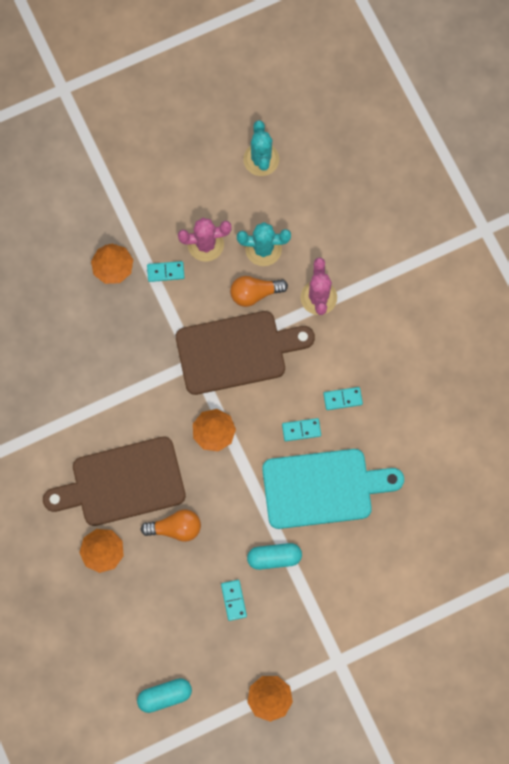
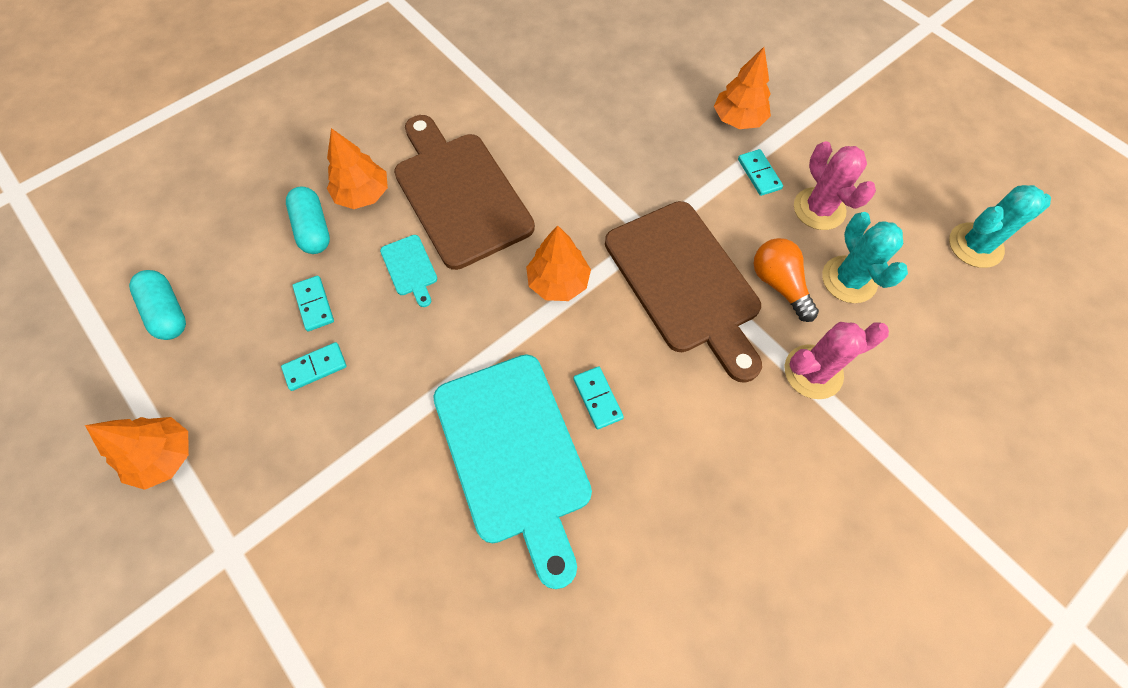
camera: 75 degrees right, 10 degrees down
orange light bulb [140,509,201,542] -> turquoise cutting board [380,235,437,307]
turquoise capsule [247,543,302,570] -> turquoise capsule moved to [286,187,330,254]
turquoise domino [323,387,363,410] -> turquoise domino moved to [292,276,334,331]

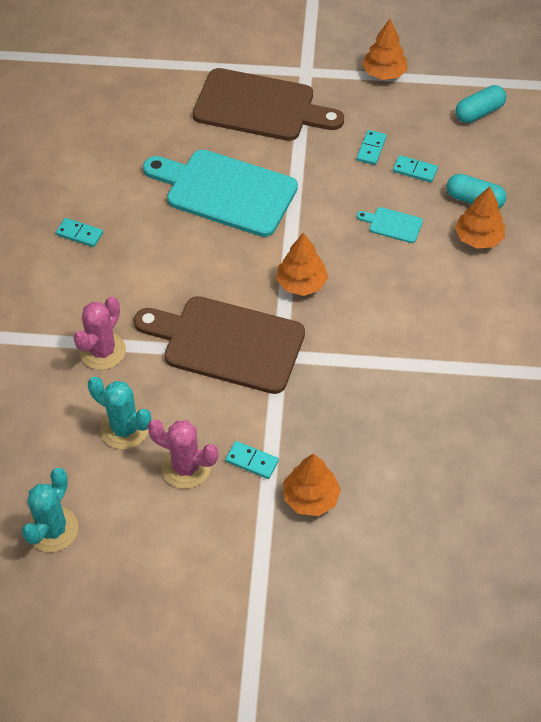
camera: 135 degrees right, 10 degrees down
turquoise capsule [129,270,186,340] -> turquoise capsule turned 45 degrees counterclockwise [455,85,506,123]
brown cutting board [394,115,535,270] -> brown cutting board moved to [193,68,344,141]
turquoise domino [573,366,624,430] -> turquoise domino moved to [56,218,103,247]
orange light bulb [754,238,819,322] -> none

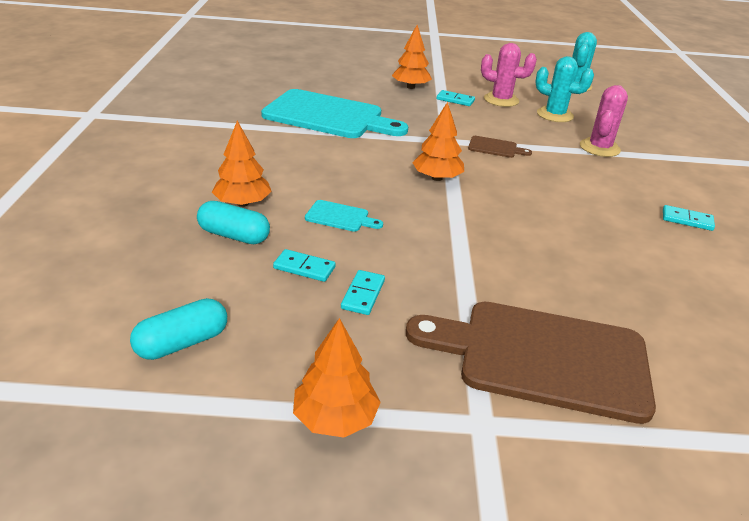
camera: 175 degrees right, 20 degrees down
brown cutting board [134,296,305,394] -> brown cutting board [468,136,532,158], size x0.41
turquoise cutting board [143,149,298,237] -> turquoise cutting board moved to [261,89,408,138]

